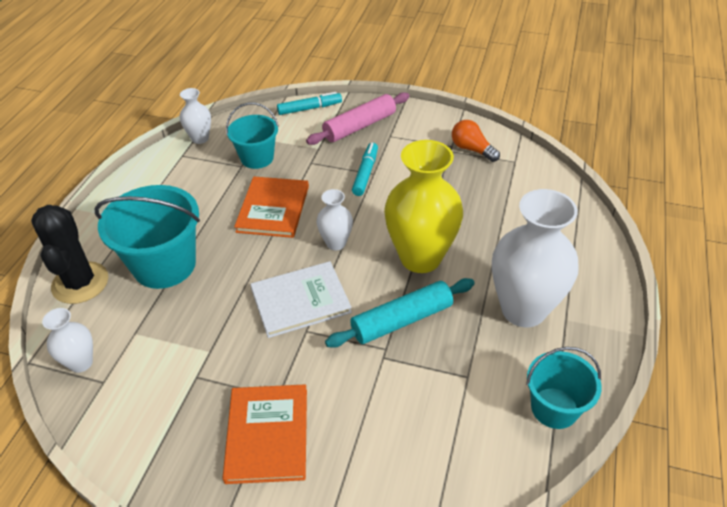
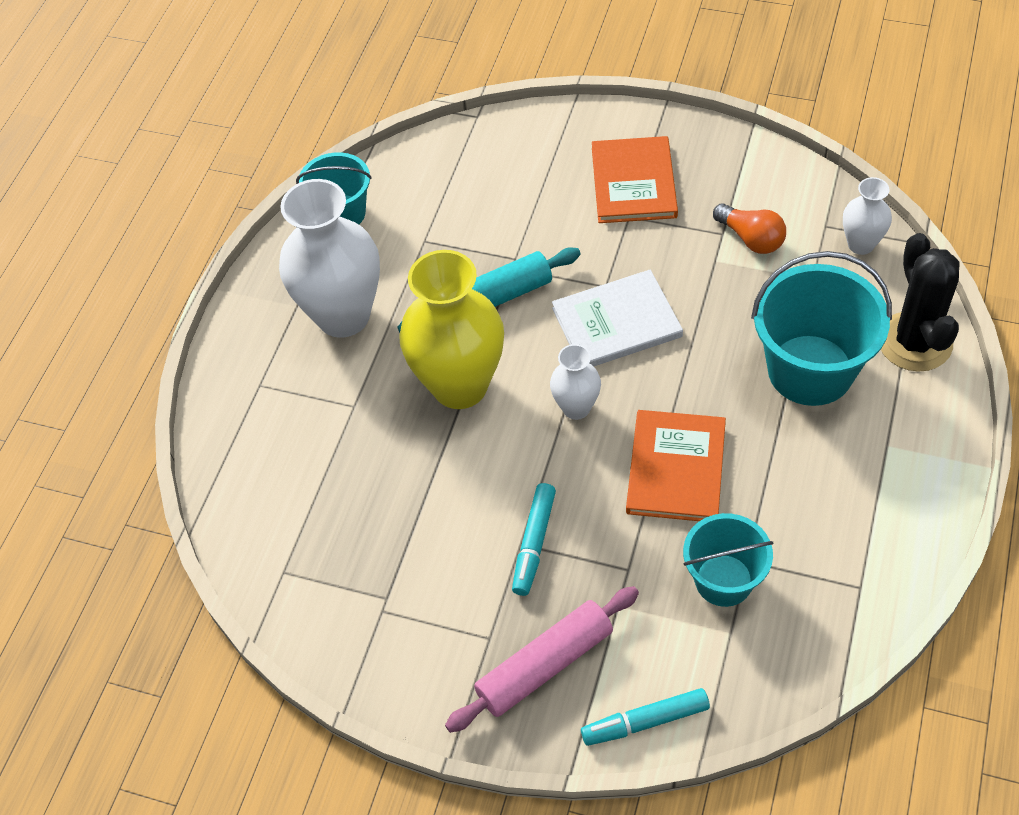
camera: 175 degrees left, 10 degrees up
white vase [180,88,211,144] -> none
orange light bulb [452,120,500,162] -> orange light bulb moved to [713,204,786,254]

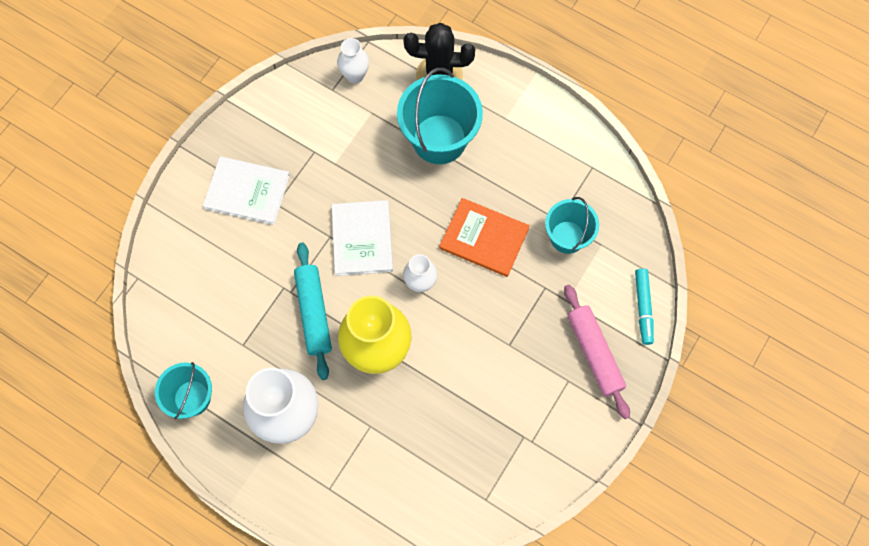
camera: 80 degrees left, 15 degrees up
turquoise marker [512,483,556,596] -> none
orange book [592,136,678,223] -> white book [203,156,290,225]
orange light bulb [713,204,786,254] -> none

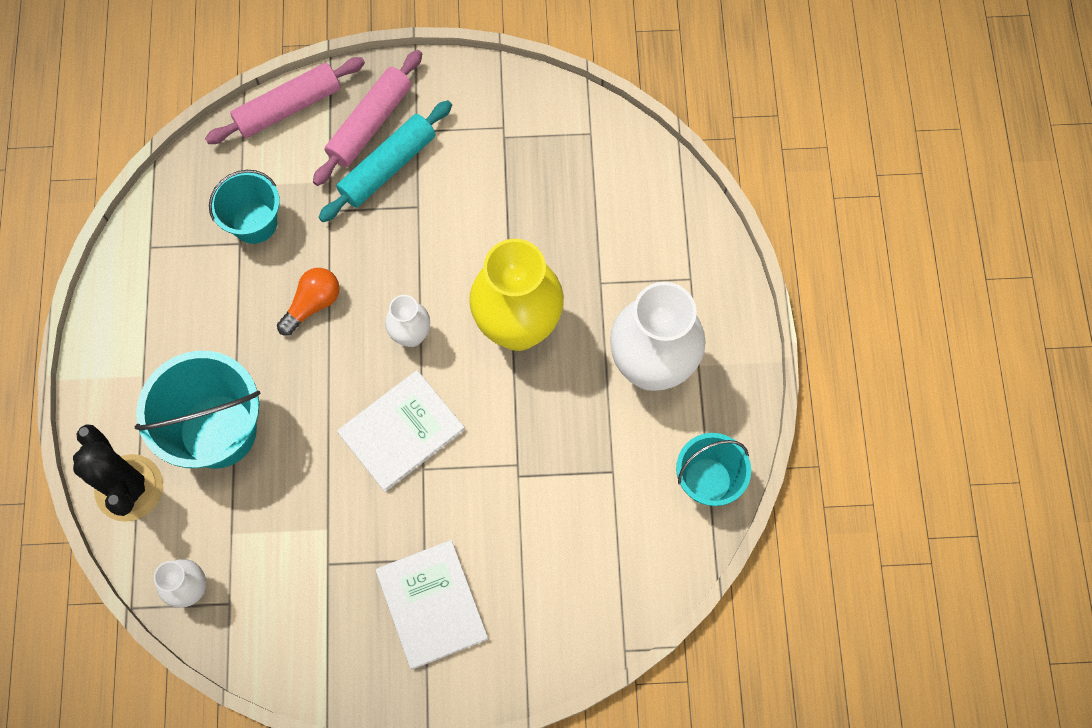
camera: 125 degrees left, 0 degrees up
turquoise rolling pin [294,242,332,380] -> turquoise rolling pin moved to [319,100,452,222]
orange book [439,198,530,277] -> orange light bulb [277,268,340,336]
turquoise marker [635,268,654,345] -> pink rolling pin [205,57,365,144]

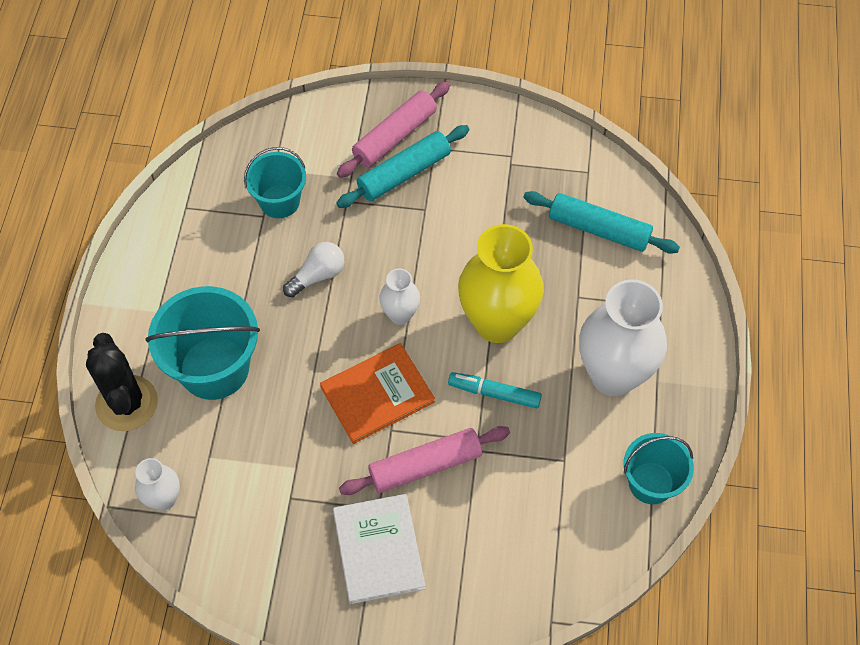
camera: 10 degrees right, 10 degrees down
pink rolling pin [205,57,365,144] -> pink rolling pin moved to [339,426,510,495]
orange light bulb [277,268,340,336] -> white light bulb [283,242,344,297]
white book [337,370,465,492] -> orange book [320,343,435,444]
none -> turquoise marker [448,372,542,408]
none -> turquoise rolling pin [523,191,680,254]

